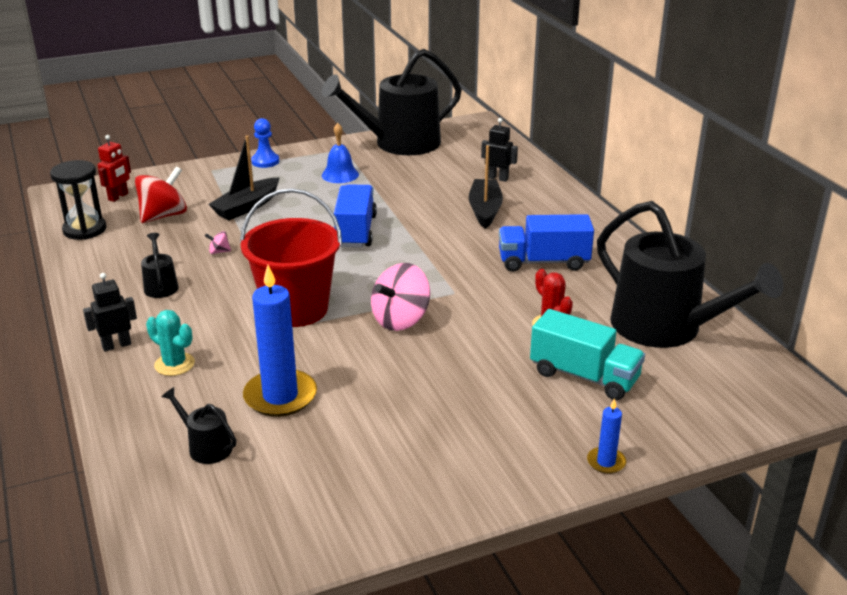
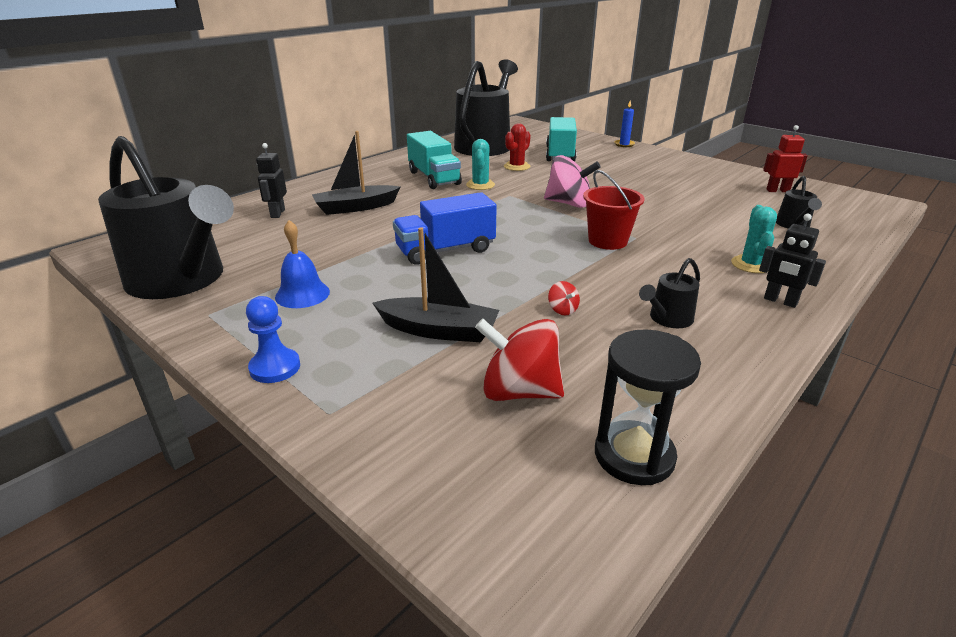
camera: 115 degrees left, 0 degrees up
red robot [98,135,131,202] -> red robot moved to [763,125,808,192]
pink spinning top [205,231,231,254] -> red spinning top [548,281,580,315]
red bucket [240,188,342,327] -> red bucket [583,170,645,250], size x0.63
blue candle [243,265,317,417] -> none
blue truck [499,214,594,272] -> turquoise truck [407,131,462,189]
none -> turquoise cactus [466,139,495,190]

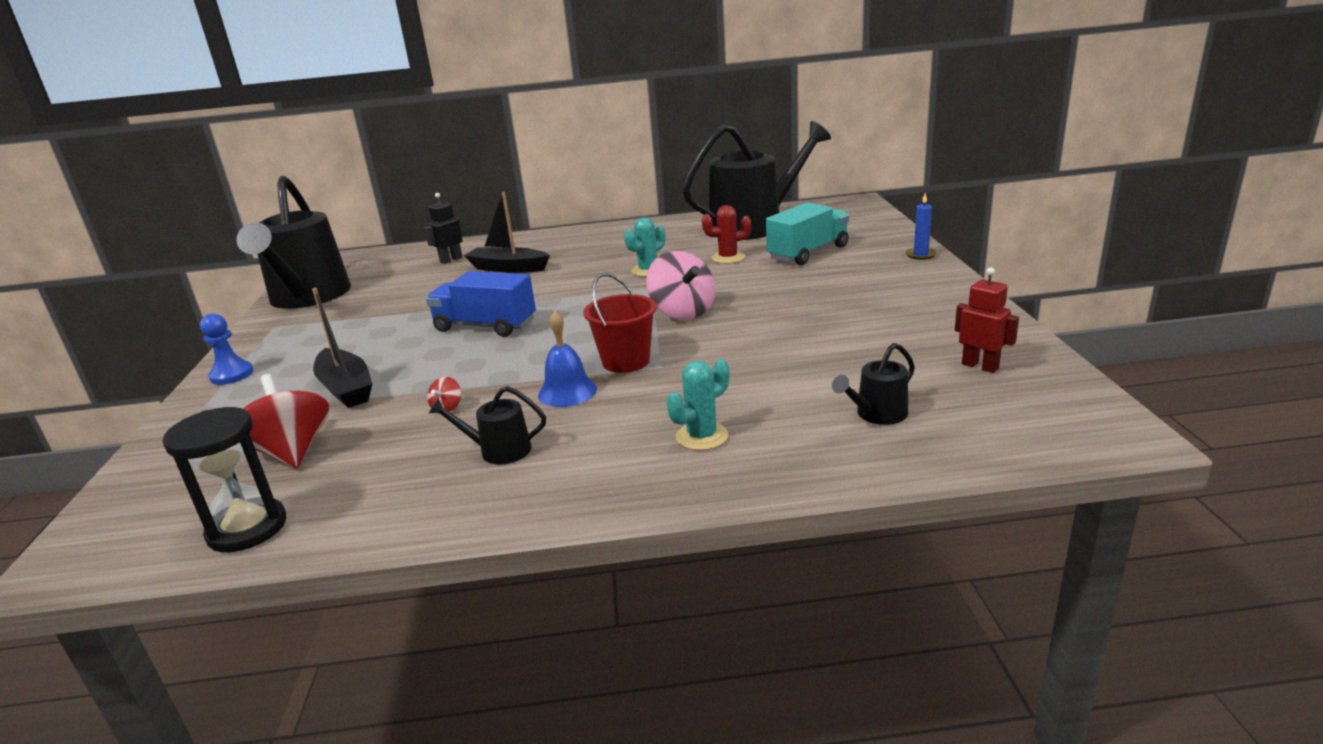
camera: 45 degrees right, 5 degrees down
blue bell [275,220,330,308] -> blue bell moved to [538,311,597,407]
turquoise truck [407,131,462,189] -> none
black robot [759,214,826,308] -> none

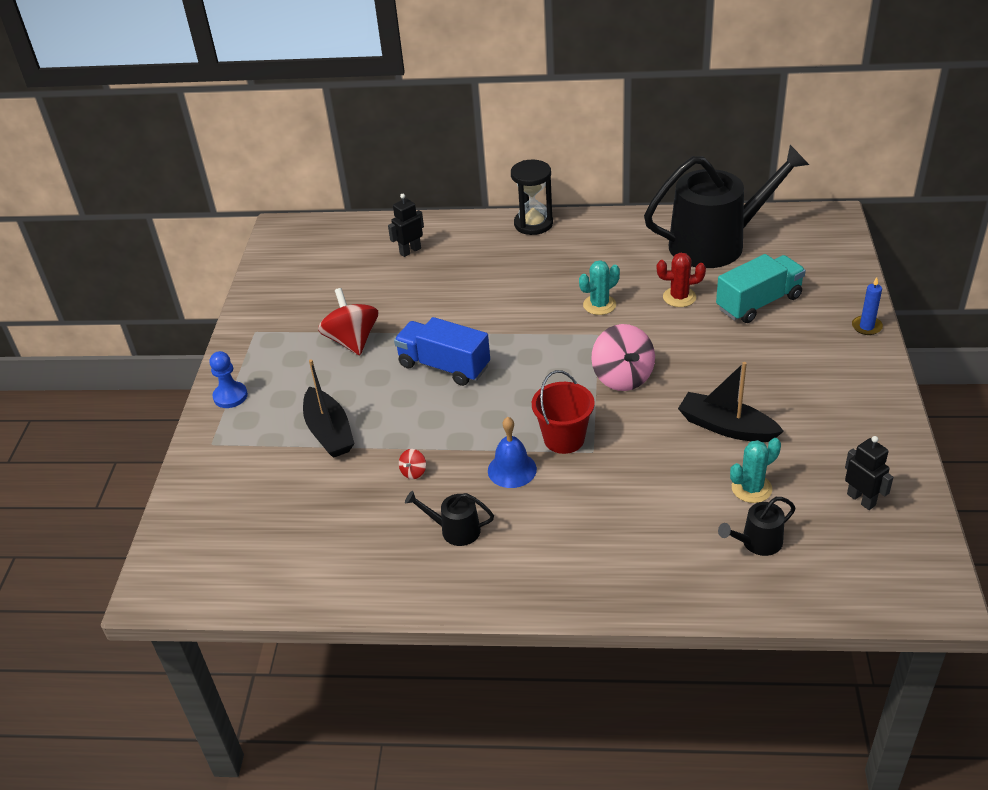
camera: 10 degrees right, 15 degrees up
black hourglass [163,407,286,552] -> black hourglass moved to [511,160,553,235]
black watering can [236,176,351,309] -> none
red spinning top [243,374,329,468] -> red spinning top moved to [318,288,378,356]
black boat [464,192,550,273] -> black boat moved to [678,362,784,442]
turquoise cactus [667,359,729,451] -> turquoise cactus moved to [730,438,781,503]
red robot [955,268,1019,373] -> black robot [845,436,894,510]

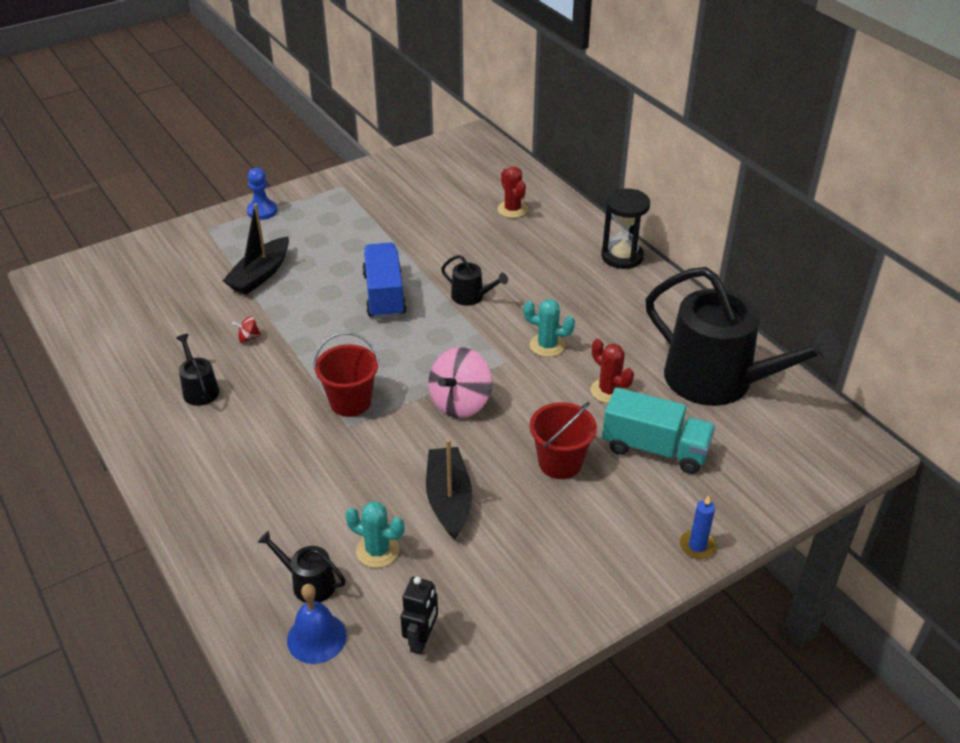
camera: 50 degrees right, 0 degrees up
red spinning top [318,288,378,356] -> none
black robot [388,194,424,257] -> red cactus [497,166,528,218]
blue bell [488,417,537,488] -> blue bell moved to [287,584,347,664]
none -> black watering can [441,255,508,306]
none -> red bucket [530,402,597,479]

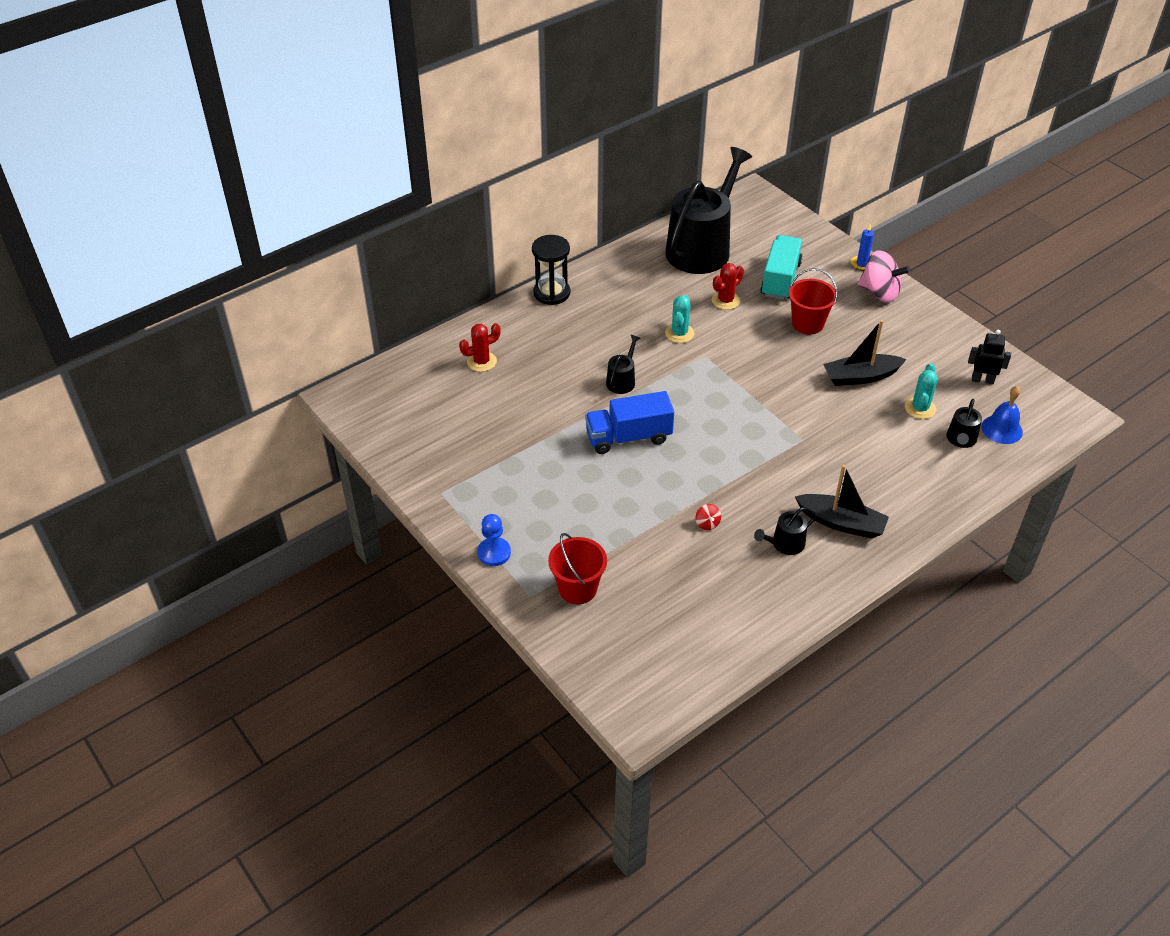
camera: 95 degrees left, 5 degrees up
black boat [222,204,289,295] -> black boat moved to [795,465,889,539]
red bucket [314,332,379,417] -> red bucket moved to [548,533,607,604]
pink spinning top [428,347,492,418] -> pink spinning top moved to [858,250,911,302]

